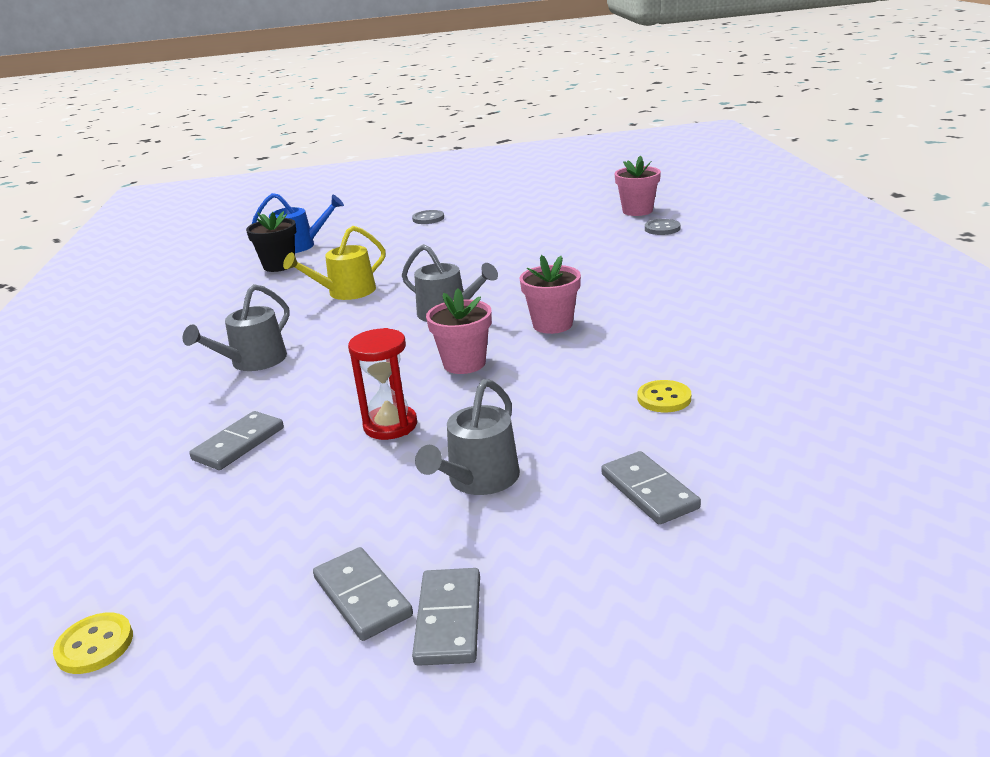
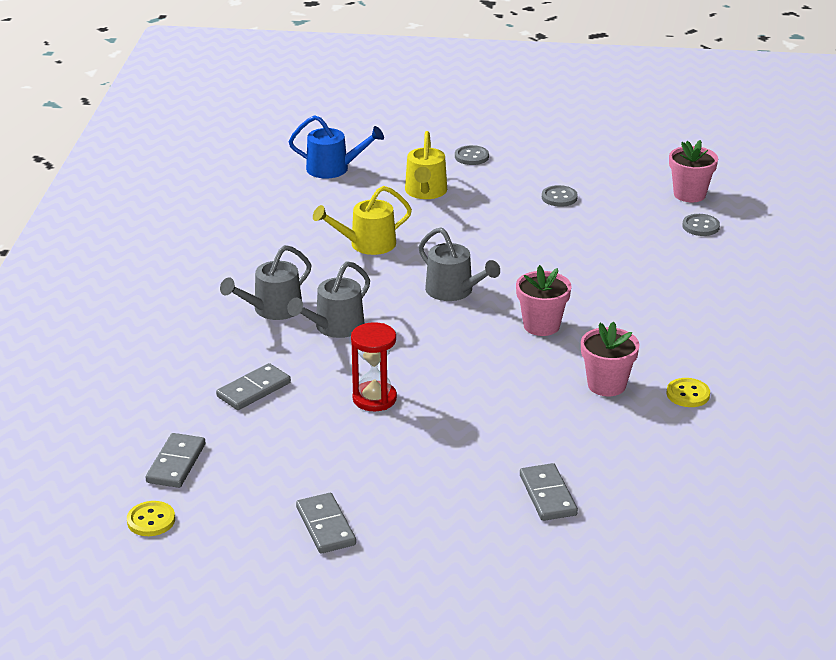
camera: 10 degrees right, 5 degrees up
black flower pot [246,211,296,272] -> none
grey domino [412,568,480,666] -> grey domino moved to [146,433,205,488]
grey watering can [415,379,520,495] -> grey watering can moved to [287,261,370,338]
pink flower pot [426,289,492,374] -> pink flower pot moved to [581,321,640,396]
yellow button [638,380,691,412] -> yellow button moved to [667,378,710,407]
none -> yellow watering can [405,131,447,199]
none -> grey button [542,185,578,207]

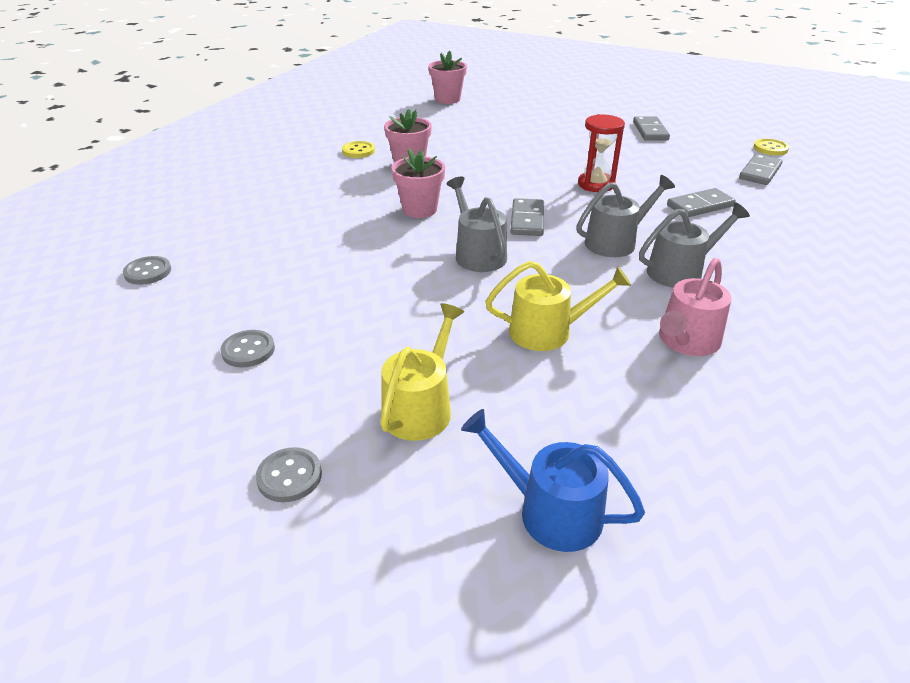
camera: 160 degrees left, 5 degrees up
grey domino [520,463,578,521] -> grey domino moved to [510,198,544,236]
pink flower pot [669,140,718,202] -> pink flower pot moved to [428,51,467,104]
none -> pink watering can [659,258,731,356]

